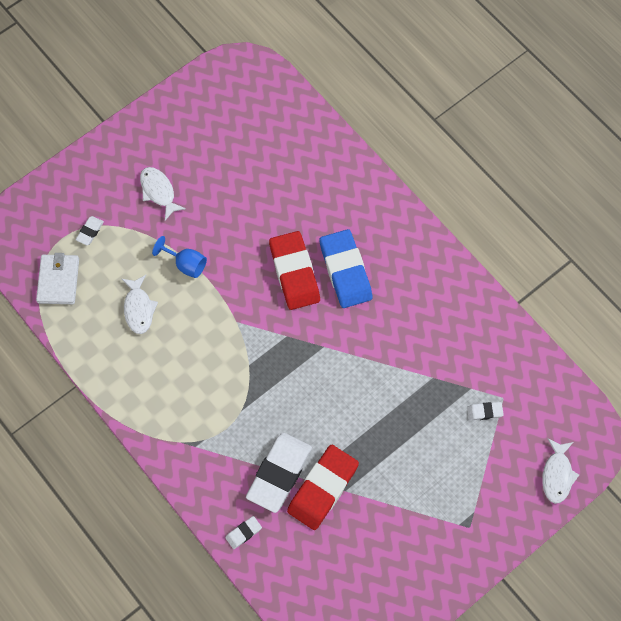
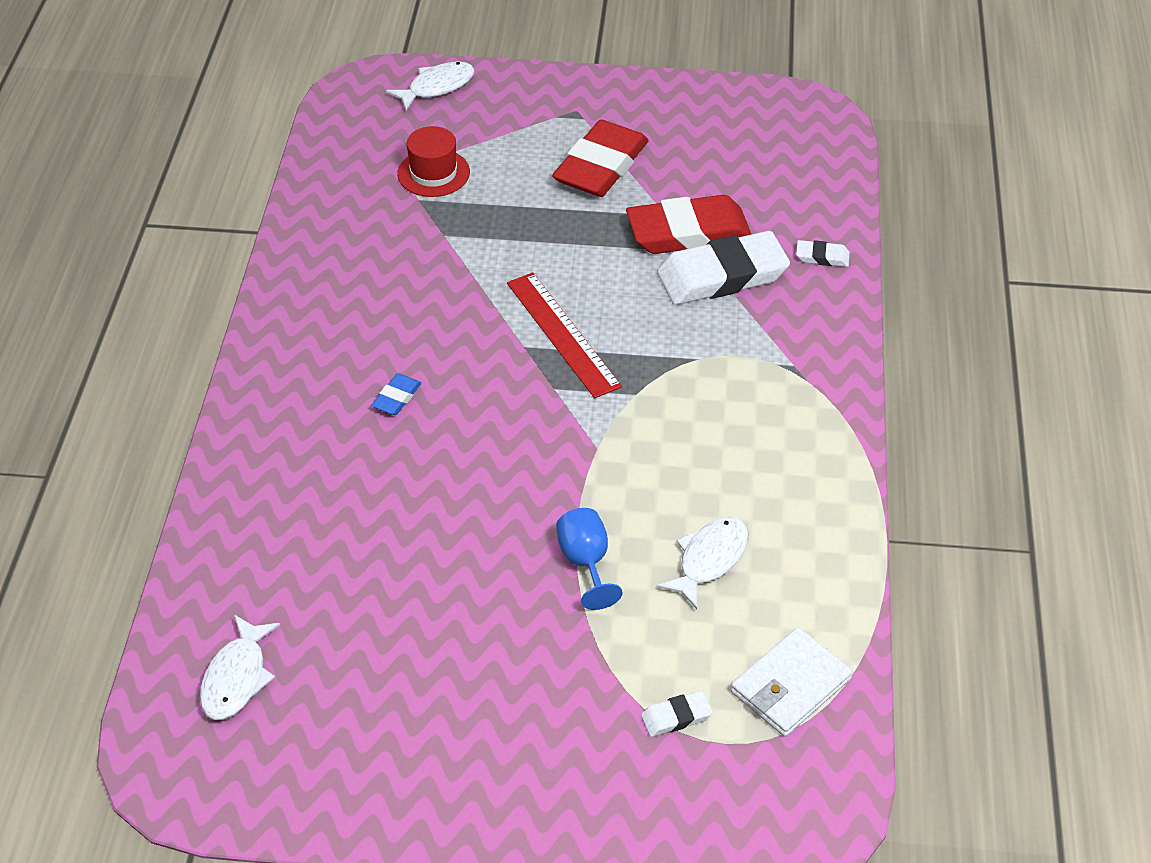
camera: 135 degrees left, 20 degrees down
white fish [140,167,186,220] -> white fish moved to [200,615,280,720]
red eraser [269,231,320,310] -> red eraser moved to [552,120,649,197]
blue eraser [320,229,372,308] -> blue eraser [371,373,422,415], size x0.44
white eraser [467,402,504,420] -> red hat [397,126,470,197]
none -> red ruler [507,272,622,398]

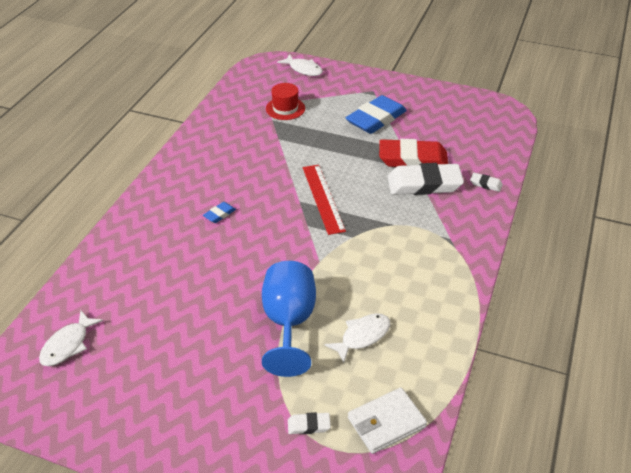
camera: 15 degrees right, 5 degrees down
white fish [386,61,474,110] -> white fish turned 60 degrees clockwise [277,54,323,76]
red eraser [552,120,649,197] -> blue eraser [346,95,407,134]
blue goblet [556,508,622,610] -> blue goblet [262,261,316,377], size x1.83

